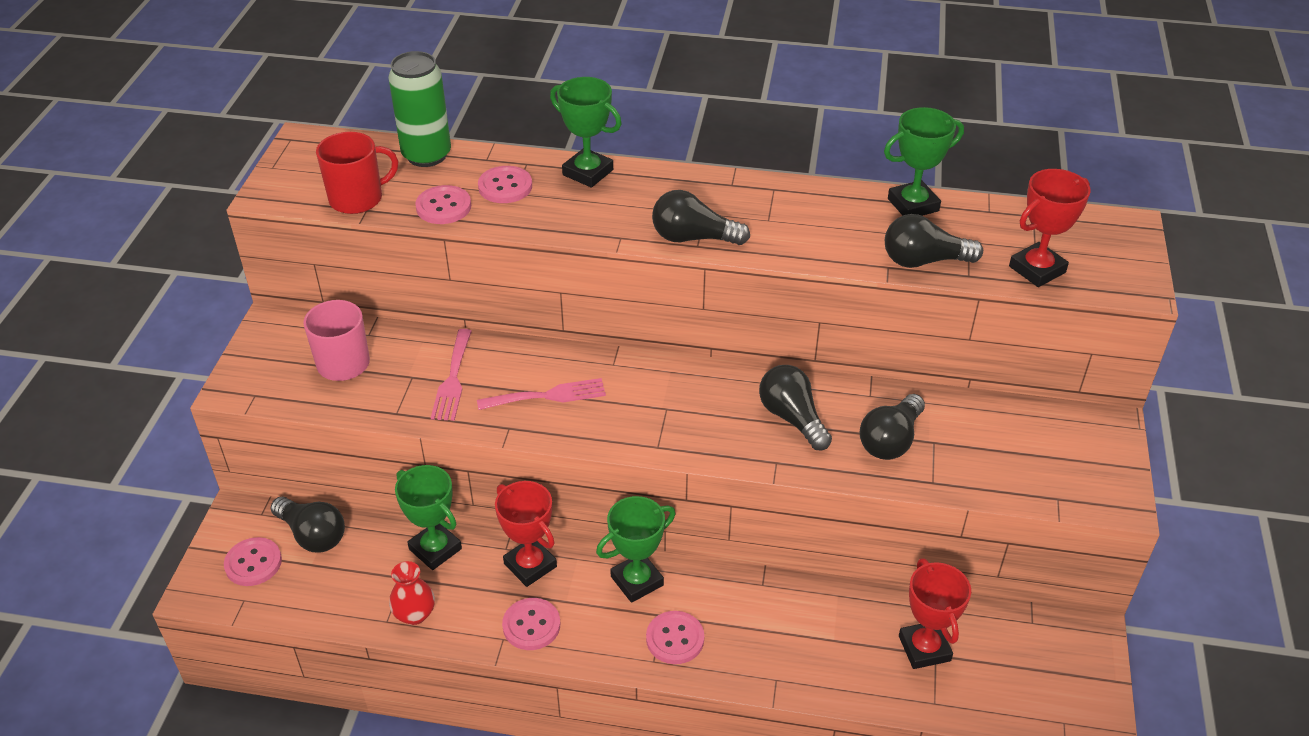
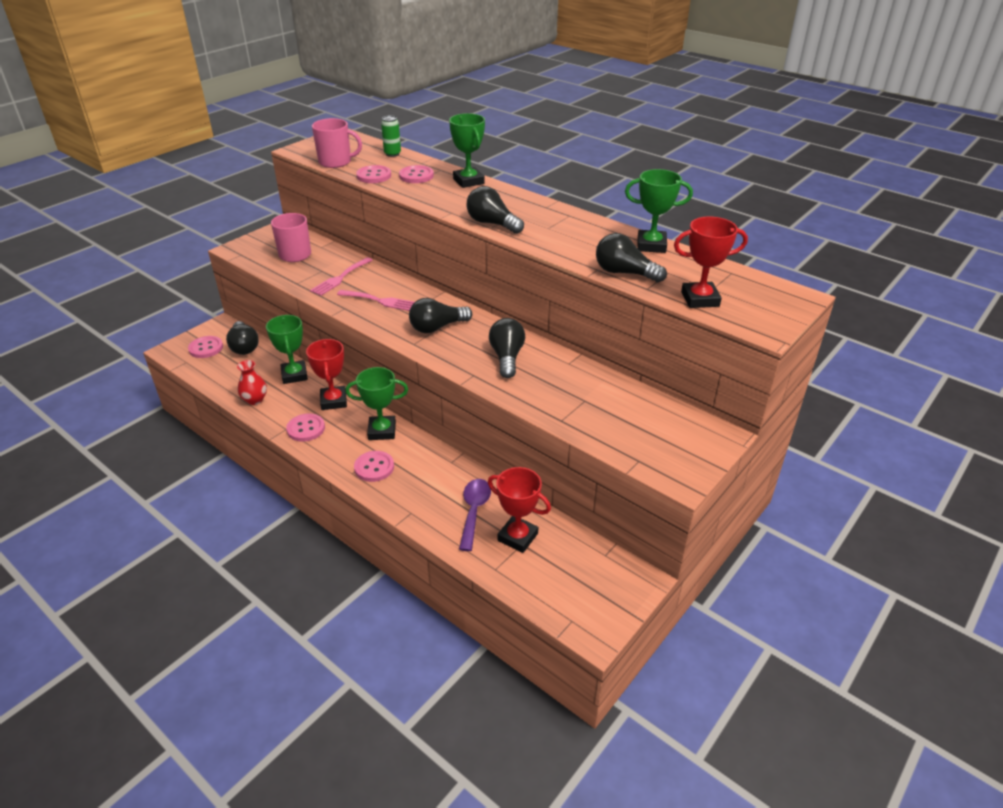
camera: 30 degrees right, 5 degrees down
red mug [316,132,398,214] -> pink mug [312,118,362,168]
green can [388,51,451,167] -> green can [381,115,401,157], size x0.55
black light bulb [859,394,925,460] -> black light bulb moved to [409,298,472,333]
red trophy [899,558,971,669] -> red trophy turned 75 degrees counterclockwise [488,467,551,553]
none -> purple spoon [459,479,491,551]

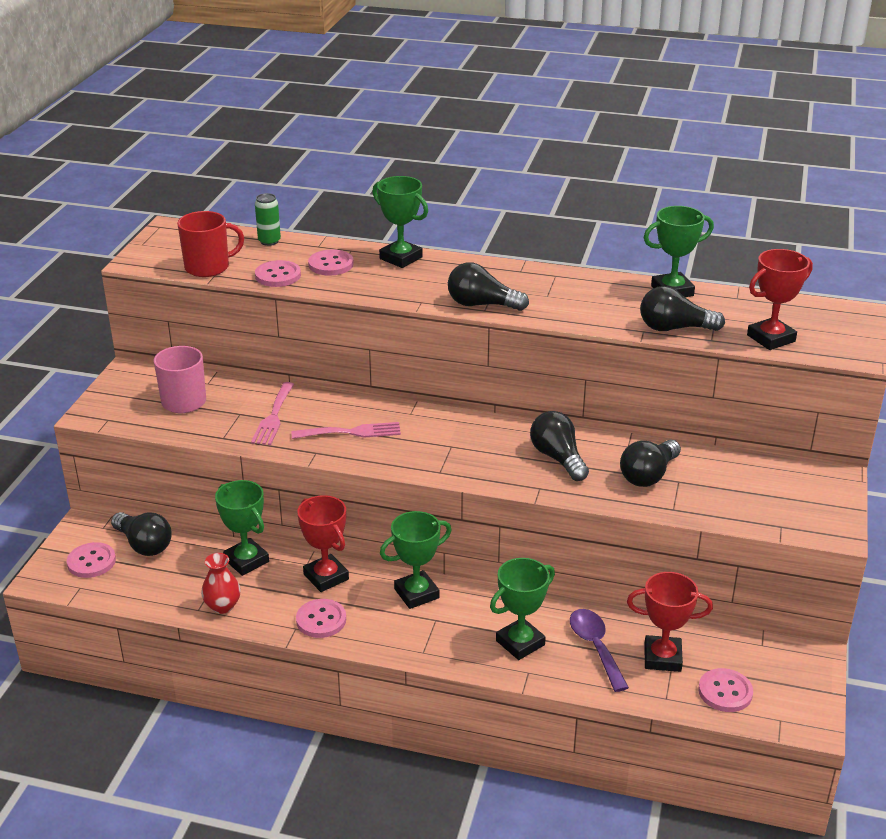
camera: 25 degrees left, 5 degrees down
pink mug [312,118,362,168] -> red mug [177,211,244,277]
pink button [354,451,394,482] -> pink button moved to [698,668,753,712]
black light bulb [409,298,472,333] -> black light bulb moved to [620,439,681,487]
none -> green trophy [490,558,555,660]

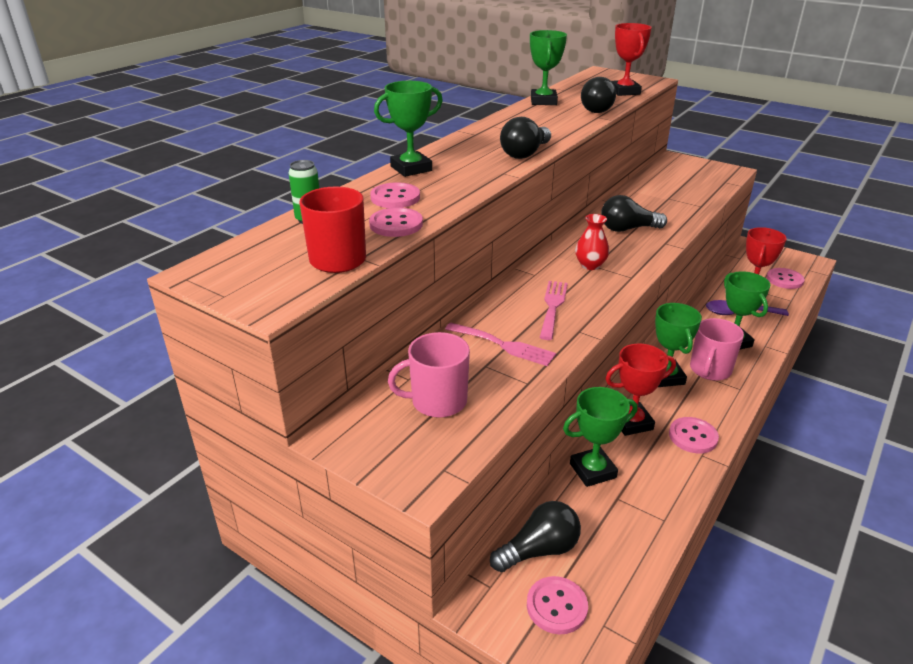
camera: 70 degrees left, 0 degrees up
red vase [201,553,241,614] -> red vase moved to [575,214,609,270]
black light bulb [620,439,681,487] -> none
none -> pink mug [690,318,744,381]

